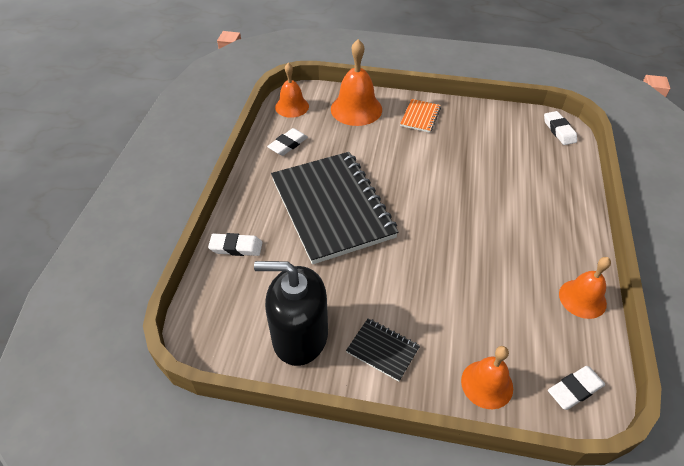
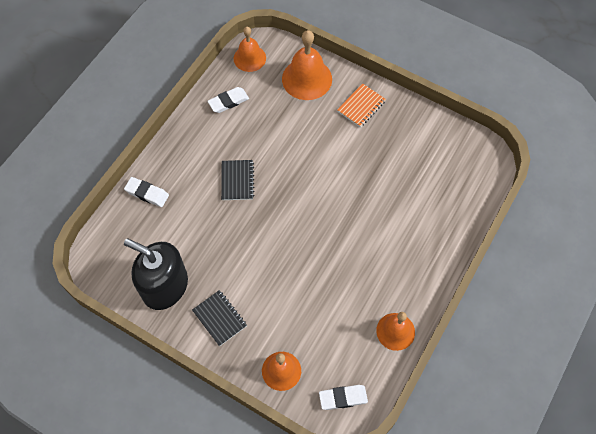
camera: 20 degrees right, 15 degrees up
black notebook [271,152,398,265] -> black notebook [221,160,254,200], size x0.41
white eraser [544,111,577,145] -> none

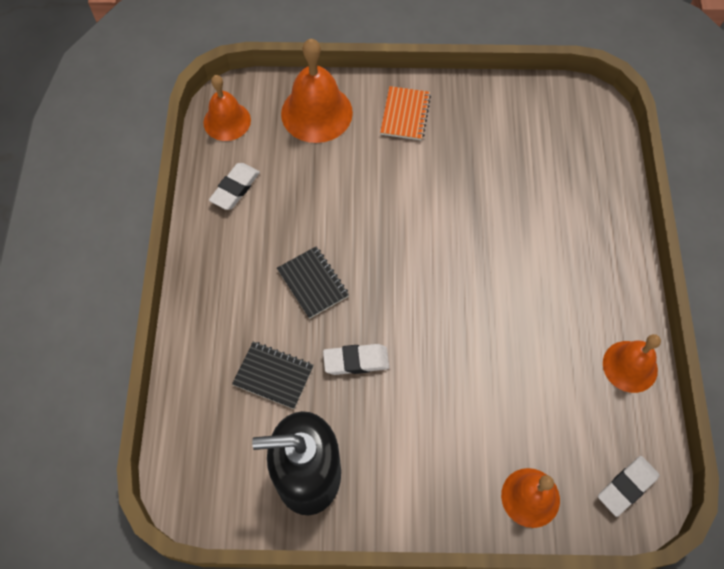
camera: 30 degrees left, 0 degrees up
white eraser [124,177,169,207] -> white eraser moved to [323,344,389,375]
black notebook [192,290,247,346] -> black notebook moved to [232,342,314,409]

